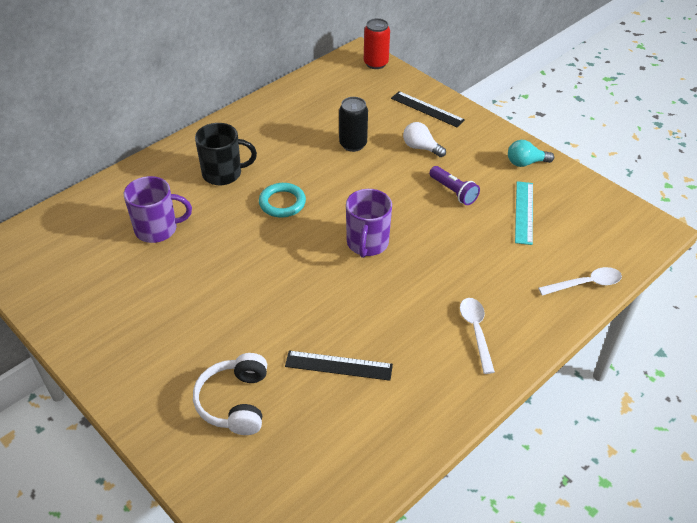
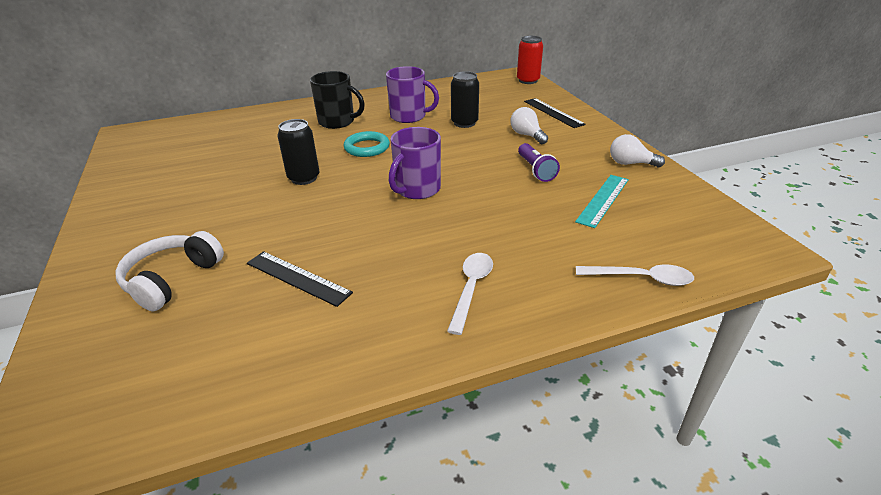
camera: 25 degrees right, 10 degrees down
purple mug [124,176,192,243] -> purple mug moved to [386,66,439,123]
turquoise light bulb [508,140,554,167] -> white light bulb [610,134,665,168]
none -> black can [278,119,320,185]

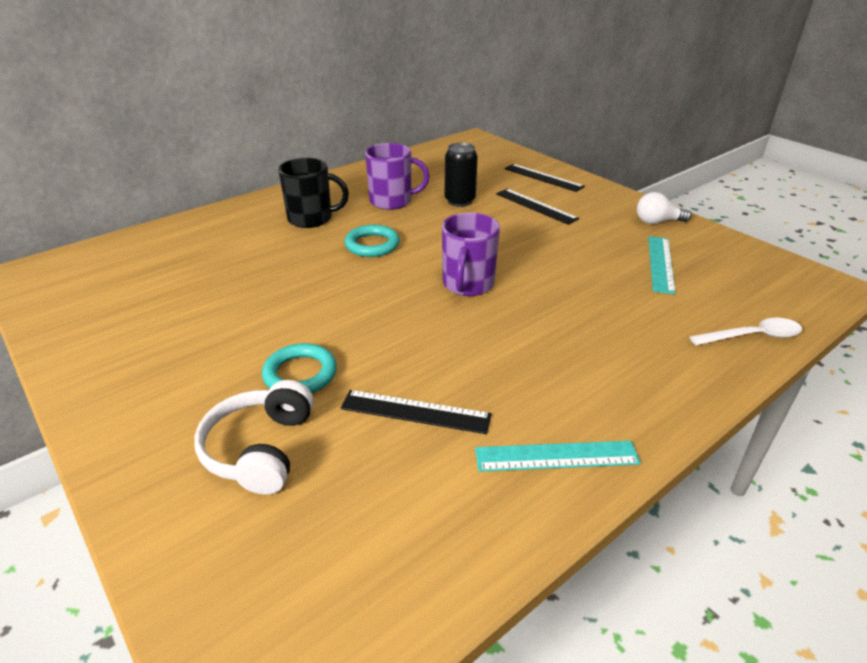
camera: 20 degrees left, 0 degrees up
black can [278,119,320,185] -> none
white spoon [447,253,493,335] -> none
white light bulb [510,107,548,144] -> black ruler [496,189,579,225]
red can [517,36,543,84] -> none
purple flashlight [518,143,560,182] -> none
none -> turquoise ring [262,343,337,393]
none -> turquoise ruler [475,441,641,472]

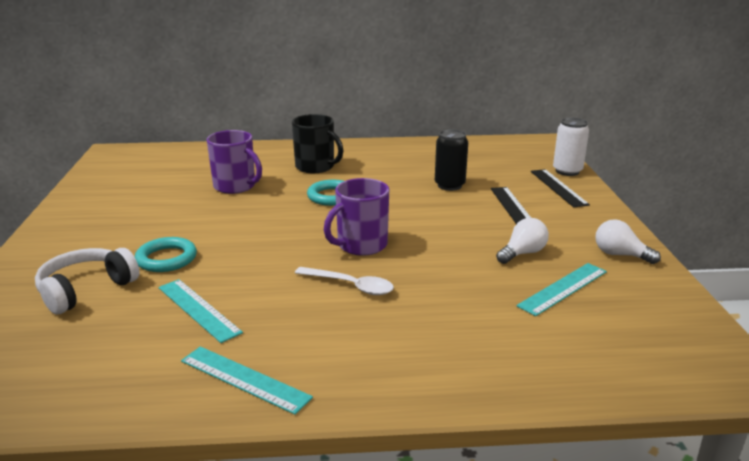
camera: 35 degrees right, 10 degrees down
black ruler [341,390,491,434] -> turquoise ruler [158,279,243,343]
purple mug [365,143,430,210] -> purple mug moved to [207,130,262,194]
white spoon [690,318,802,345] -> white spoon moved to [295,267,394,295]
none -> white light bulb [496,218,549,264]
none -> white can [553,118,589,176]

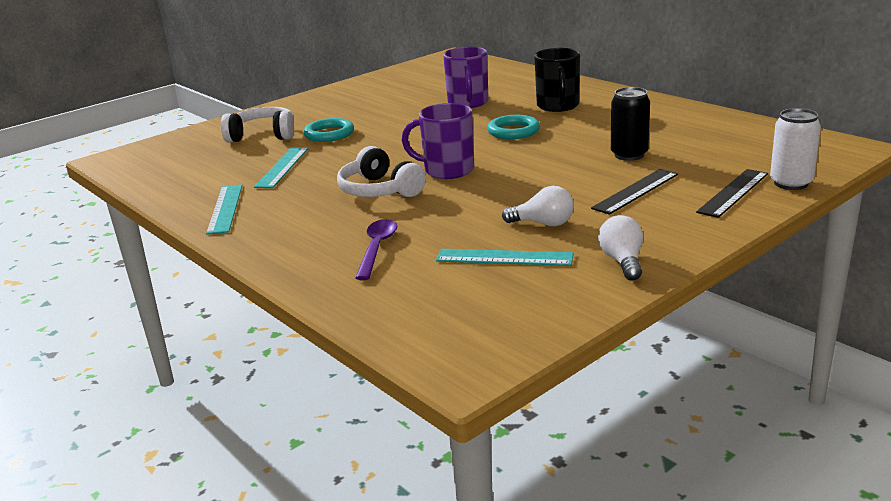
camera: 55 degrees right, 0 degrees up
white spoon [295,267,394,295] -> white headphones [337,146,426,197]
none -> purple spoon [355,219,397,280]

